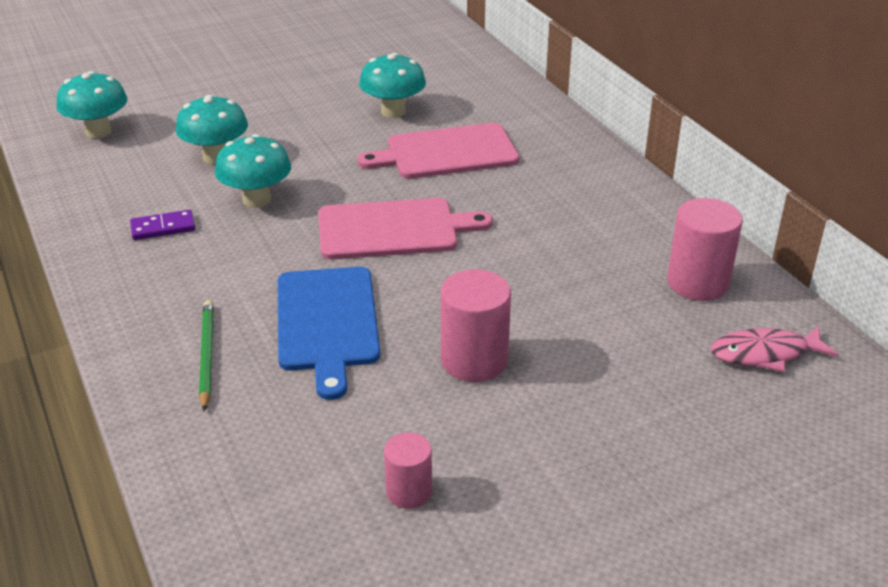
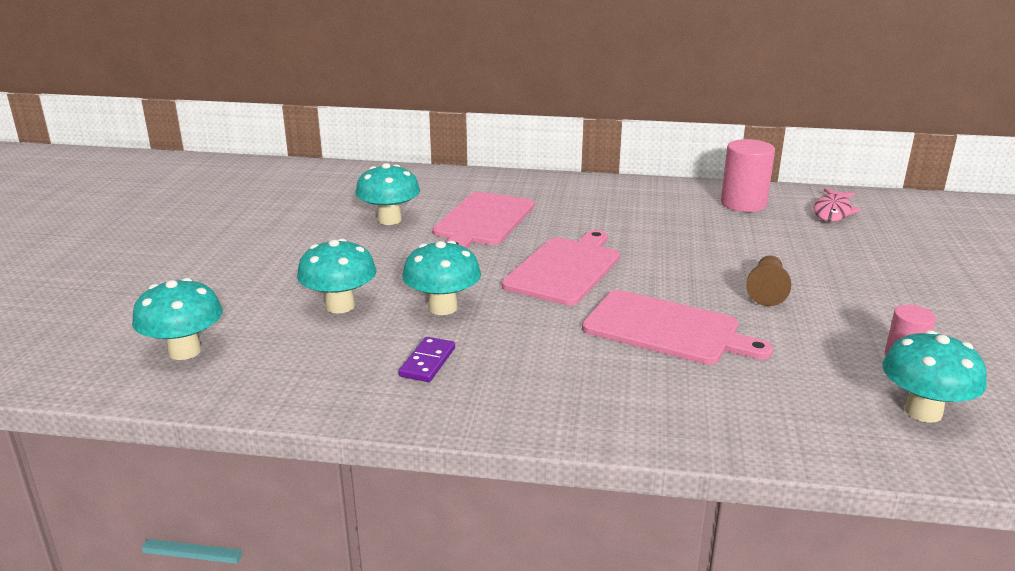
camera: 55 degrees left, 10 degrees down
green pencil [199,300,214,411] -> none
blue cutting board [278,267,380,400] -> pink cutting board [582,290,773,365]
pink cylinder [441,269,511,382] -> brown pawn [746,255,791,306]
none -> turquoise mushroom [882,330,987,423]

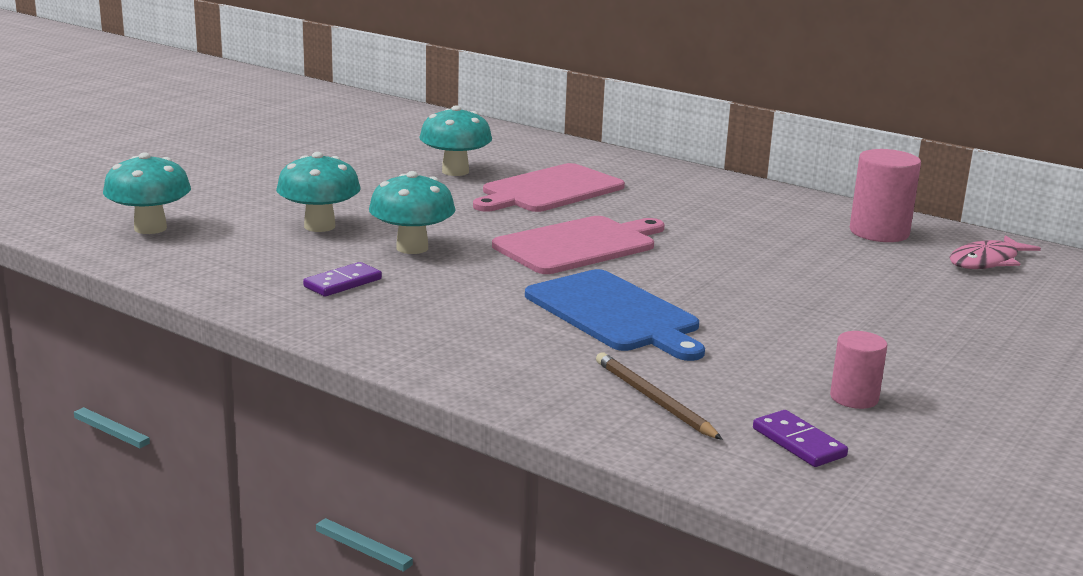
camera: 25 degrees right, 5 degrees down
pink cutting board [582,290,773,365] -> blue cutting board [525,269,705,361]
brown pawn [746,255,791,306] -> none
turquoise mushroom [882,330,987,423] -> purple domino [753,410,848,467]
none -> brown pencil [596,352,723,440]

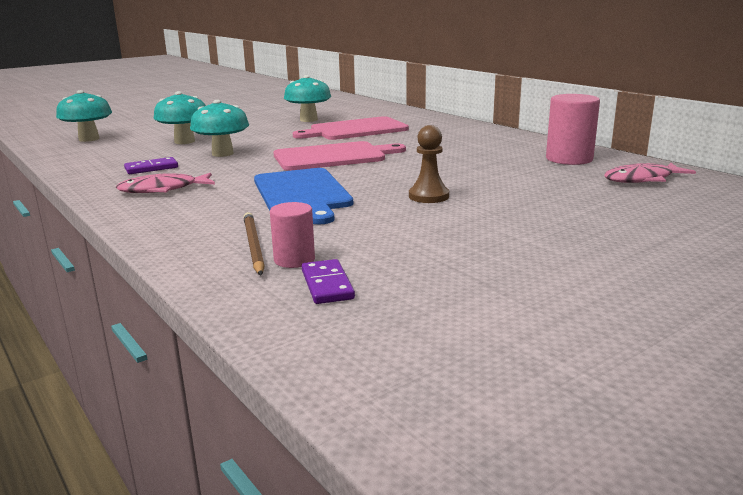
camera: 20 degrees right, 0 degrees up
pink cylinder [830,331,887,409] -> pink cylinder moved to [270,202,315,268]
none -> pink fish [116,173,215,193]
none -> brown pawn [409,125,449,203]

